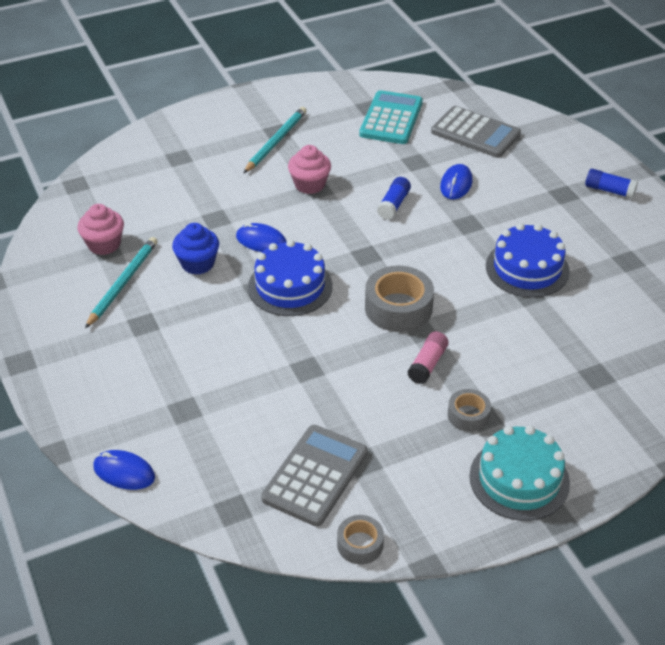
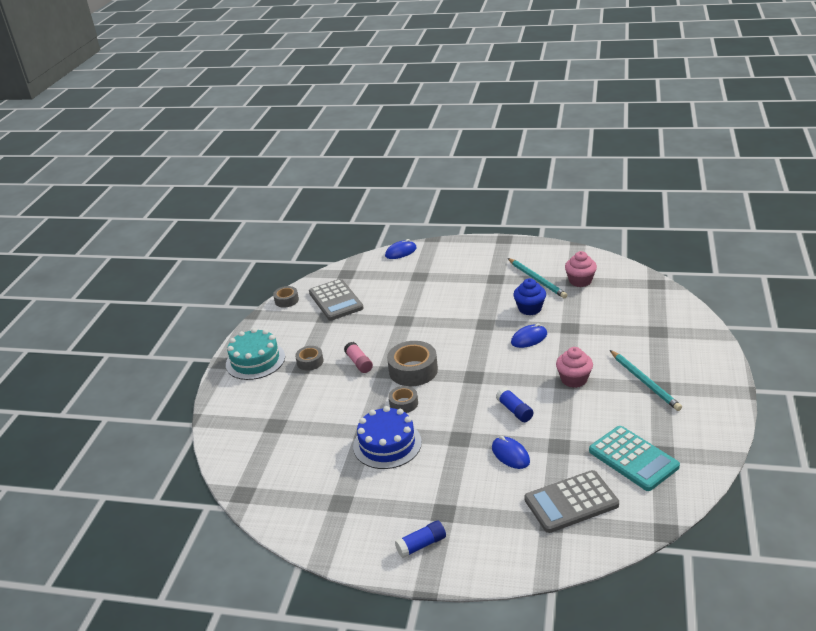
camera: 130 degrees right, 10 degrees down
blue cake [248,240,333,316] -> none
none -> grey tape [388,386,418,413]

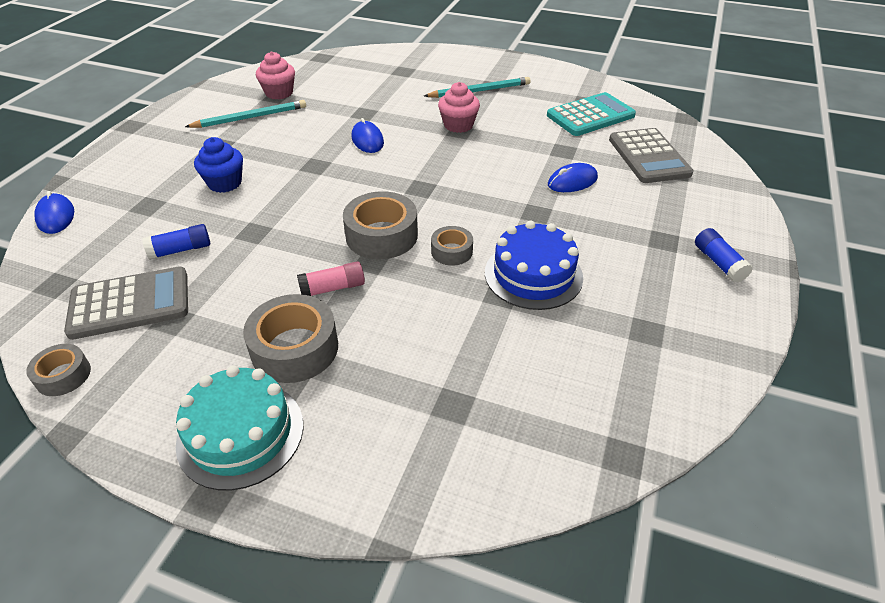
camera: 85 degrees left, 10 degrees up
grey tape [295,346,324,371] -> grey tape [243,294,338,383], size x1.78
blue glue stick [496,387,533,422] -> blue glue stick moved to [142,224,210,260]
blue cupcake [513,278,546,315] -> blue cupcake moved to [194,137,243,193]

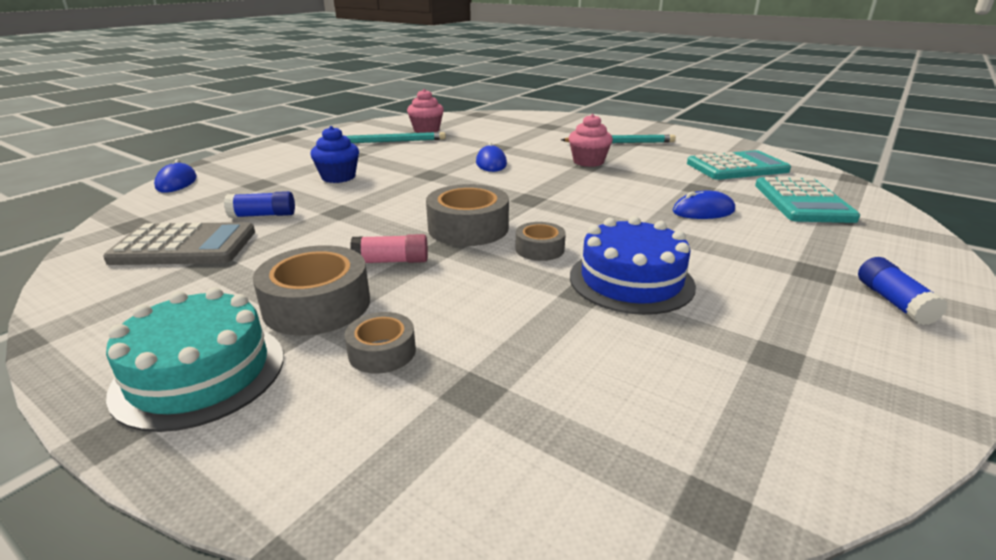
camera: 15 degrees right, 15 degrees down
grey tape [26,344,91,396] -> grey tape moved to [344,312,416,374]
grey calculator [609,128,694,183] -> turquoise calculator [755,177,860,223]

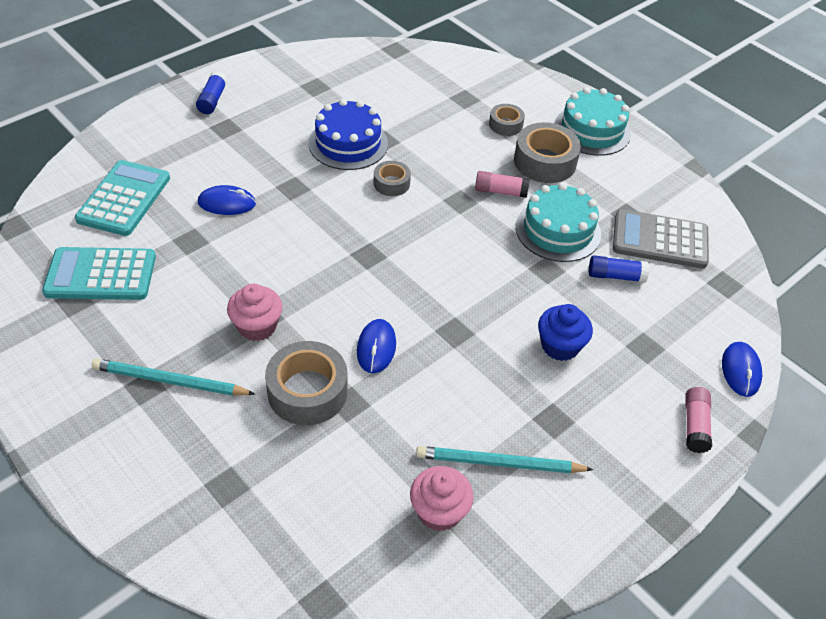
camera: 170 degrees left, 20 degrees up
grey tape [426,184,509,246] -> grey tape moved to [265,341,348,425]
none -> turquoise cake [516,183,601,262]
none -> pink glue stick [685,387,712,453]

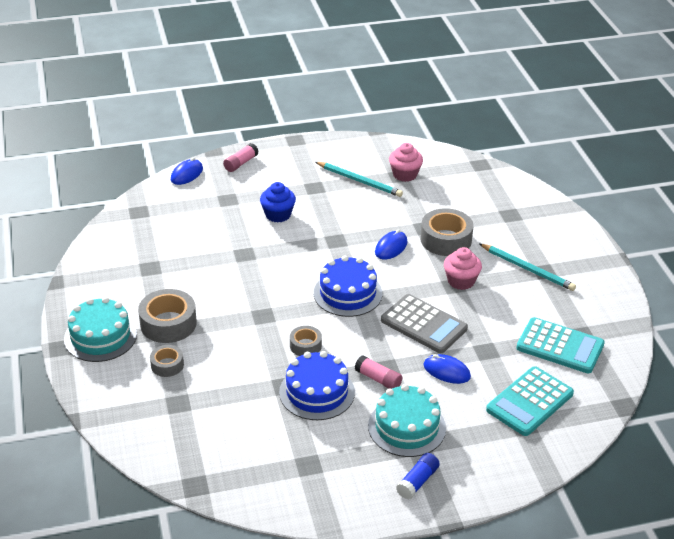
camera: 150 degrees left, 10 degrees down
pink glue stick [475,171,530,198] -> pink glue stick moved to [355,355,402,389]
turquoise cake [516,183,601,262] -> turquoise cake moved to [368,384,446,457]
blue glue stick [589,255,649,283] -> none
grey calculator [613,209,709,269] -> grey calculator moved to [381,294,468,353]
none -> blue cake [314,256,382,317]

